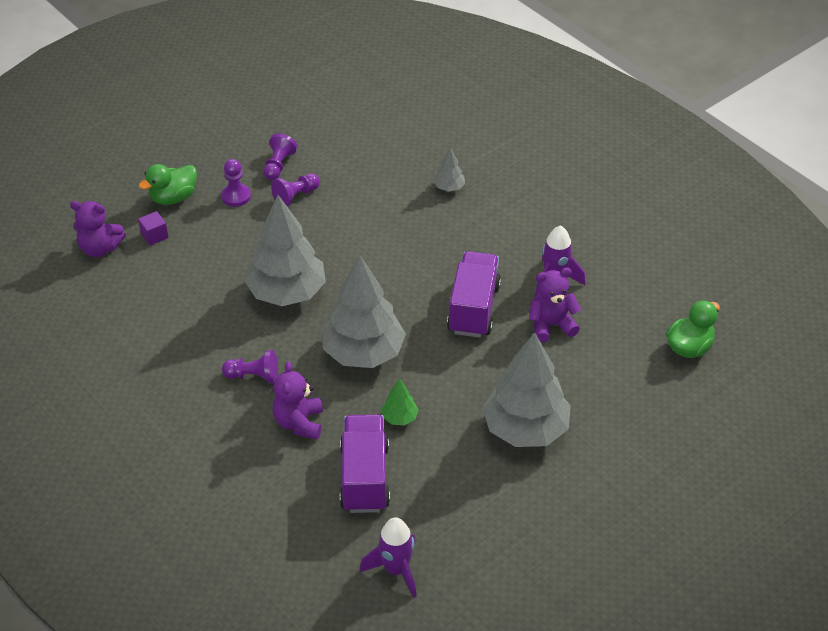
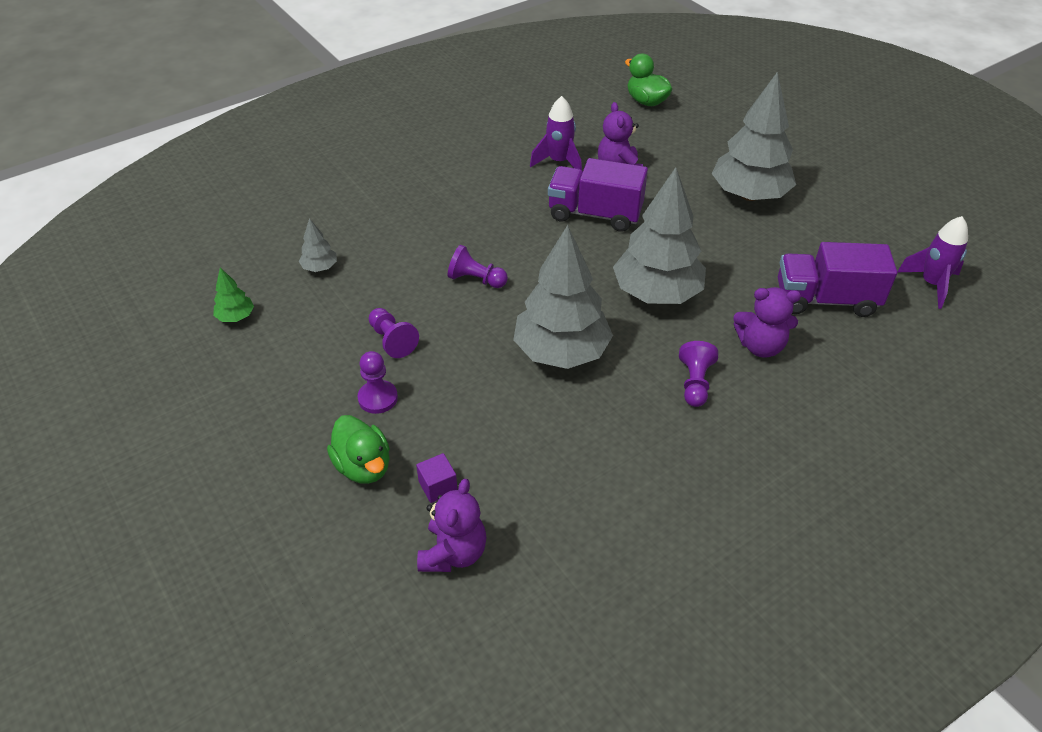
camera: 85 degrees left, 0 degrees up
purple pawn [263,133,298,180] -> purple pawn moved to [448,245,508,288]
green tree [382,378,419,425] -> green tree moved to [213,268,254,322]
grey tree [433,148,465,192] -> grey tree moved to [299,218,337,272]

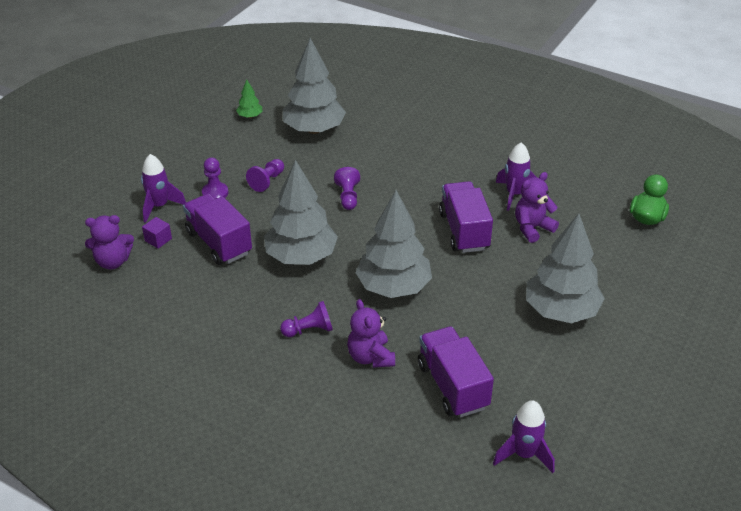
camera: 65 degrees right, 5 degrees down
grey tree [299,218,337,272] -> grey tree [283,38,346,134], size x2.35
green duck [327,415,390,484] -> purple rocket [141,154,186,223]
none -> purple truck [183,193,252,265]

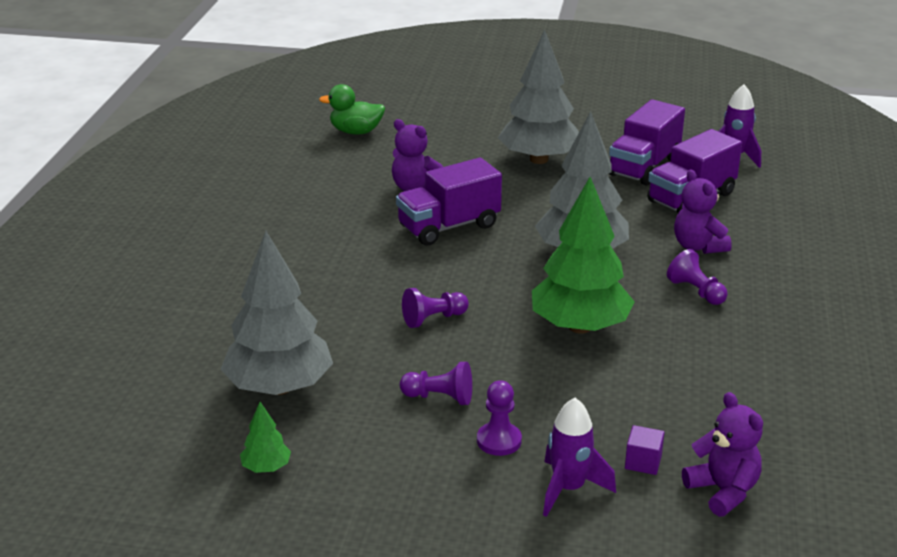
camera: 110 degrees left, 10 degrees down
purple truck [183,193,252,265] -> purple truck moved to [609,99,685,185]
grey tree [264,160,338,265] -> green tree [532,177,635,334]
purple teddy bear [347,299,395,368] -> purple teddy bear turned 105 degrees clockwise [674,170,732,254]
purple rocket [496,142,536,211] -> none

